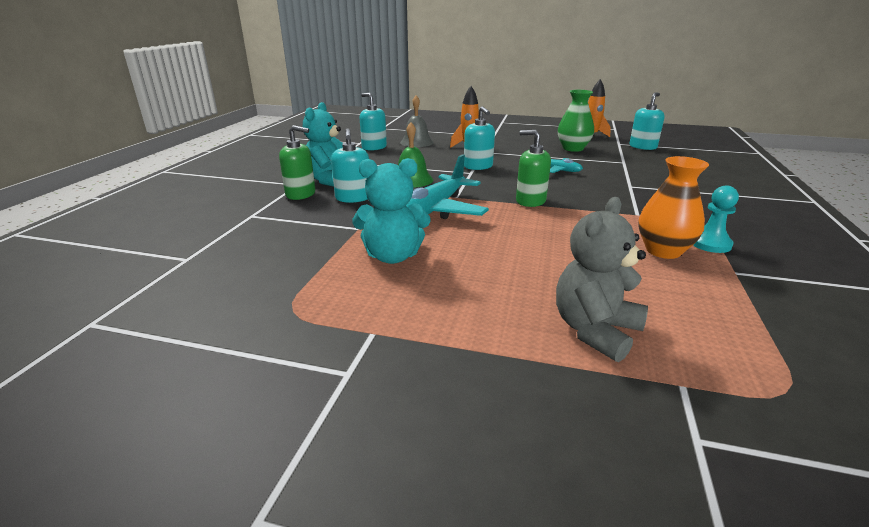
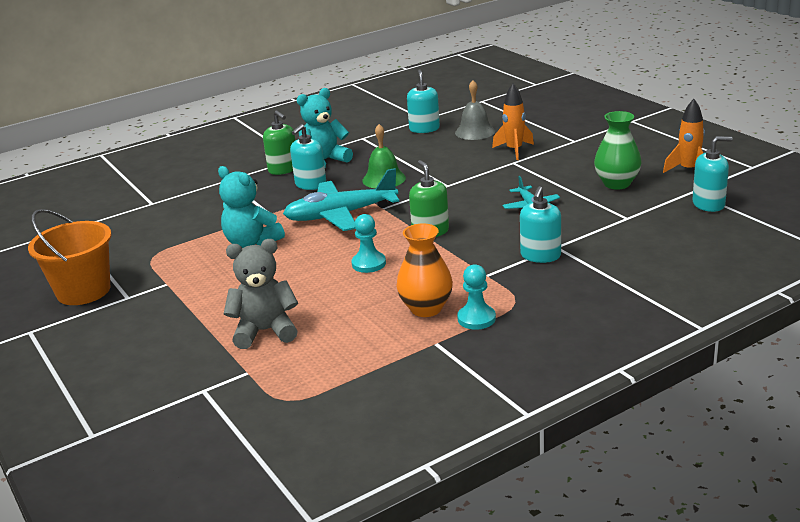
camera: 45 degrees right, 0 degrees up
turquoise soap dispenser [464,106,495,170] -> turquoise soap dispenser moved to [520,186,561,263]
none -> orange bucket [28,209,112,305]
none -> turquoise pawn [351,214,386,273]

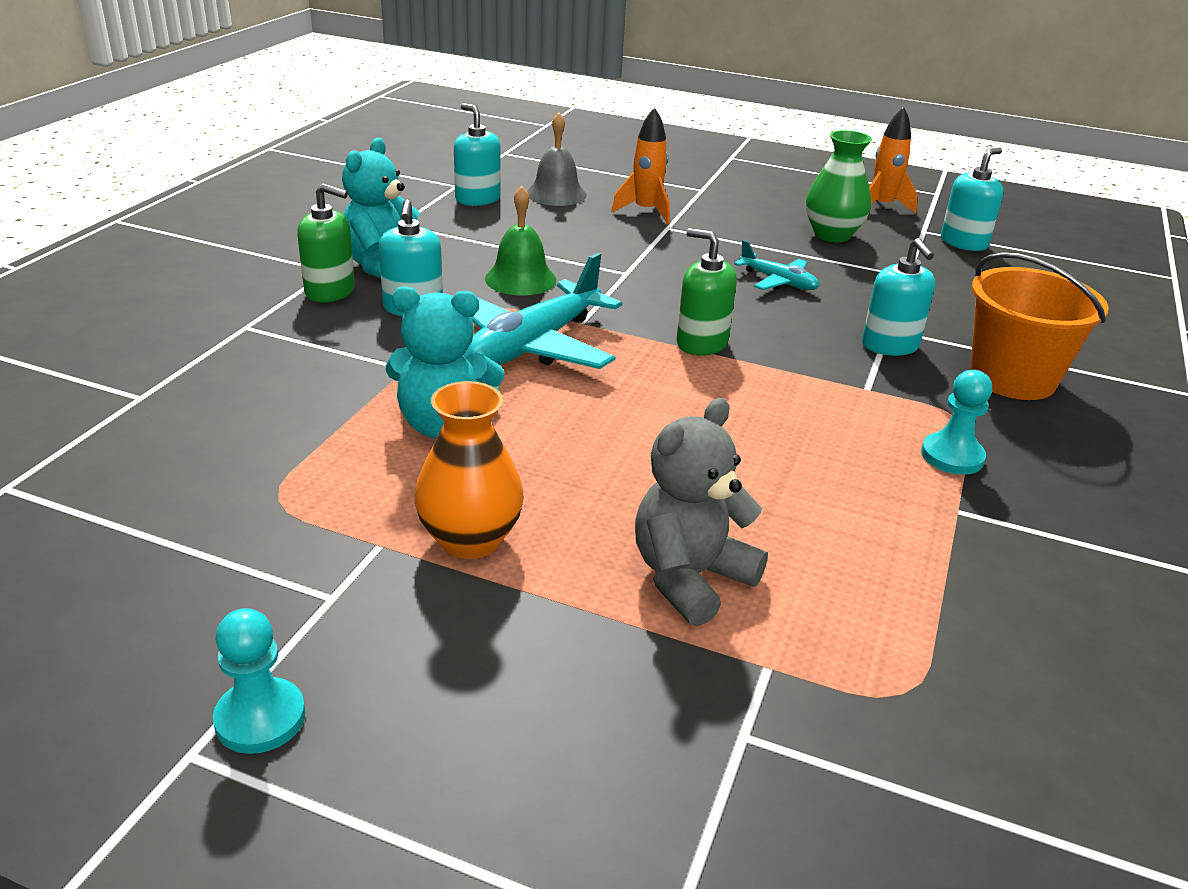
camera: 40 degrees left, 5 degrees up
orange bucket [28,209,112,305] -> orange bucket moved to [970,252,1109,400]
turquoise pawn [351,214,386,273] -> turquoise pawn moved to [213,608,305,754]
orange vase [396,223,453,317] -> orange vase moved to [414,381,524,559]

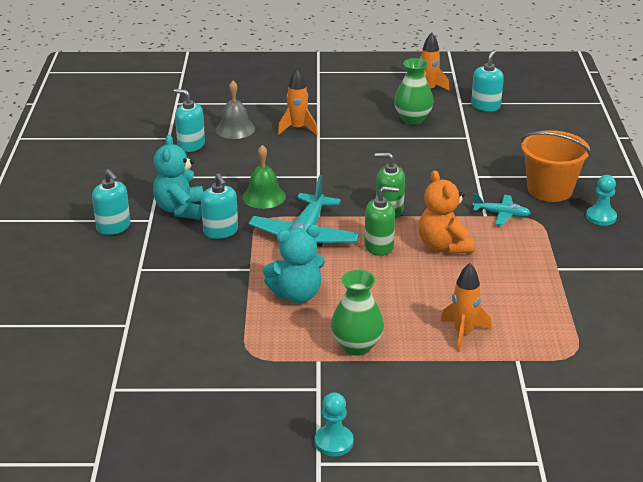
camera: 20 degrees left, 0 degrees up
green soap dispenser [297,183,355,302] -> green soap dispenser moved to [364,186,399,256]
orange vase [414,381,524,559] -> green vase [331,270,384,356]
grey teddy bear [635,398,768,626] -> orange rocket [441,263,492,352]
turquoise plane [734,240,820,290] -> turquoise plane moved to [473,193,531,225]
turquoise soap dispenser [862,238,936,356] -> turquoise soap dispenser moved to [92,169,131,235]
turquoise pawn [921,370,992,475] -> turquoise pawn moved to [586,175,617,226]
none -> orange teddy bear [419,170,474,254]

